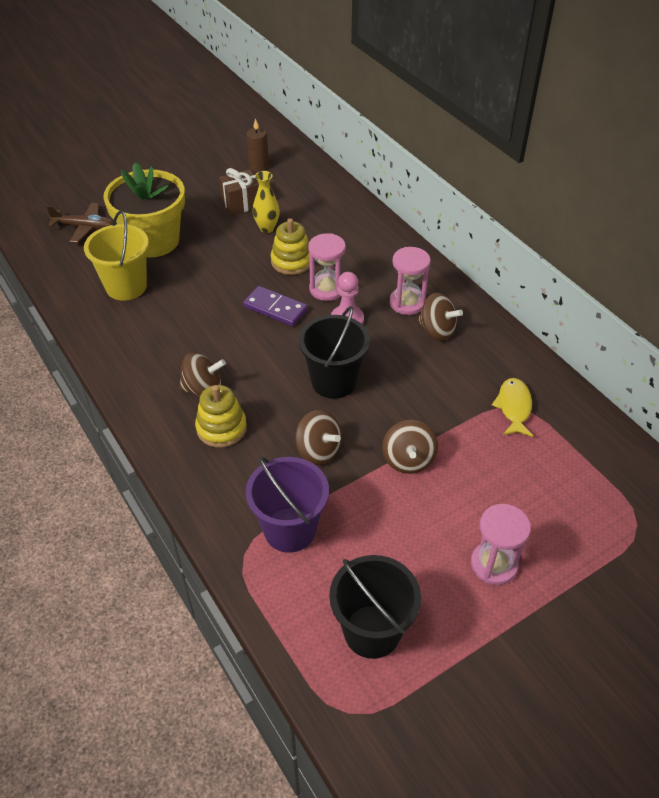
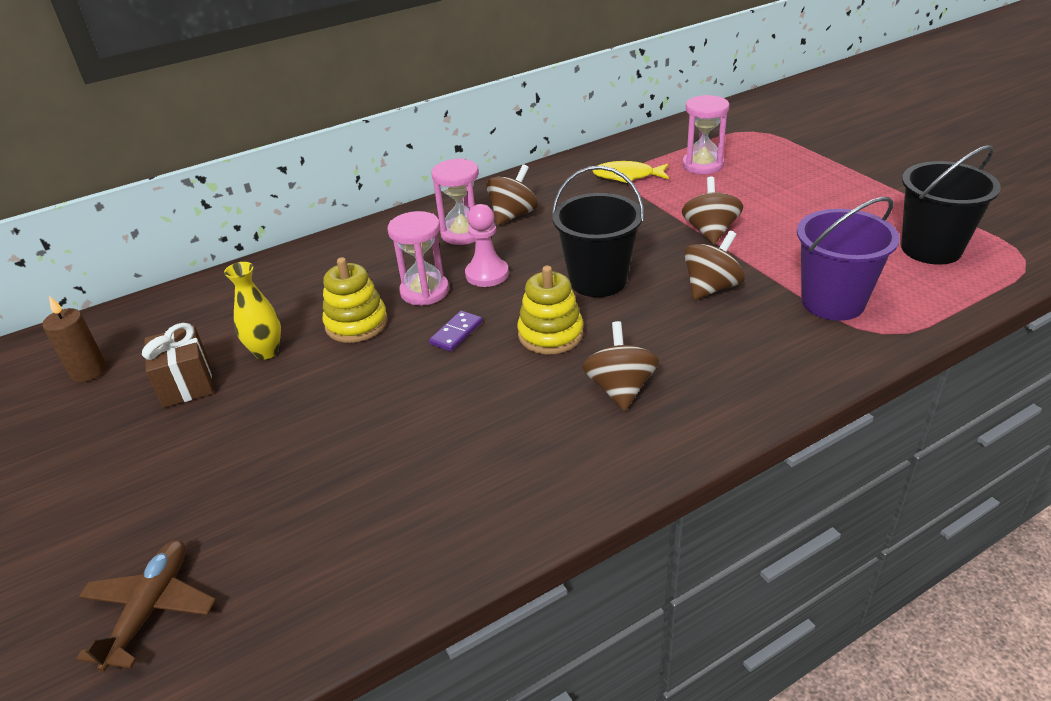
camera: 85 degrees left, 10 degrees down
yellow bucket [84,210,149,301] -> none
yellow flower pot [103,162,185,257] -> none
yellow stacking toy [195,385,247,448] -> yellow stacking toy moved to [517,266,583,354]
purple domino [243,286,308,326] -> purple domino [429,311,482,352], size x0.64
brown spinning top [382,420,438,474] -> brown spinning top turned 90 degrees counterclockwise [682,177,743,244]
pink hourglass [471,504,531,585] -> pink hourglass moved to [682,95,729,174]

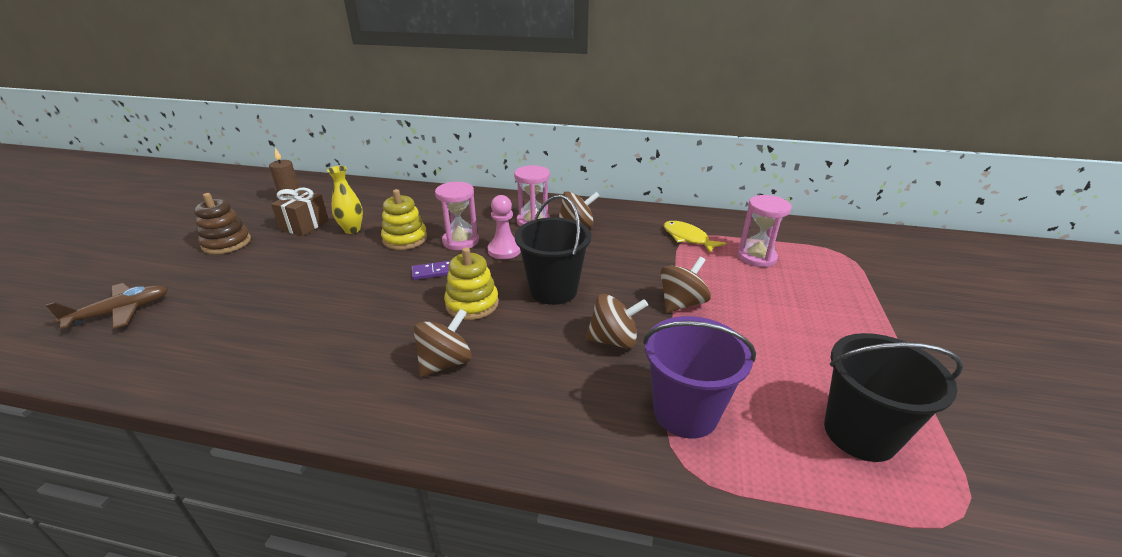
camera: 40 degrees right, 5 degrees down
none -> brown stacking toy [194,193,251,254]

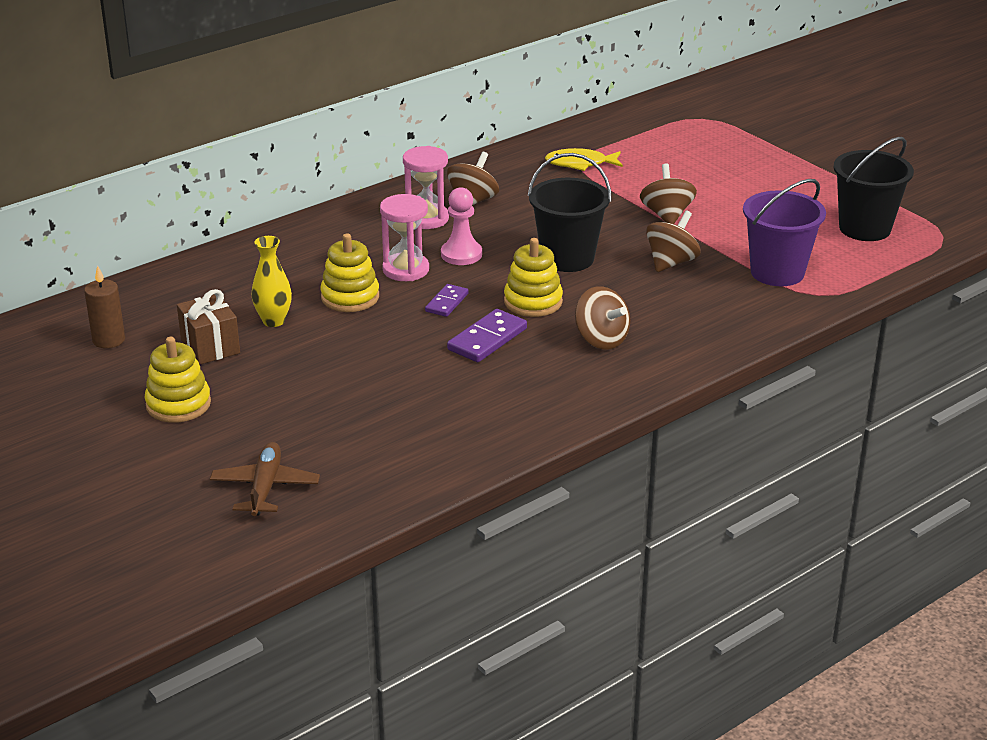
camera: 50 degrees left, 0 degrees up
brown stacking toy [194,193,251,254] -> yellow stacking toy [145,337,211,423]
brown spinning top [414,309,472,377] -> brown spinning top turned 150 degrees clockwise [575,286,630,349]
pink hourglass [737,195,791,267] -> none
none -> purple domino [447,309,527,362]

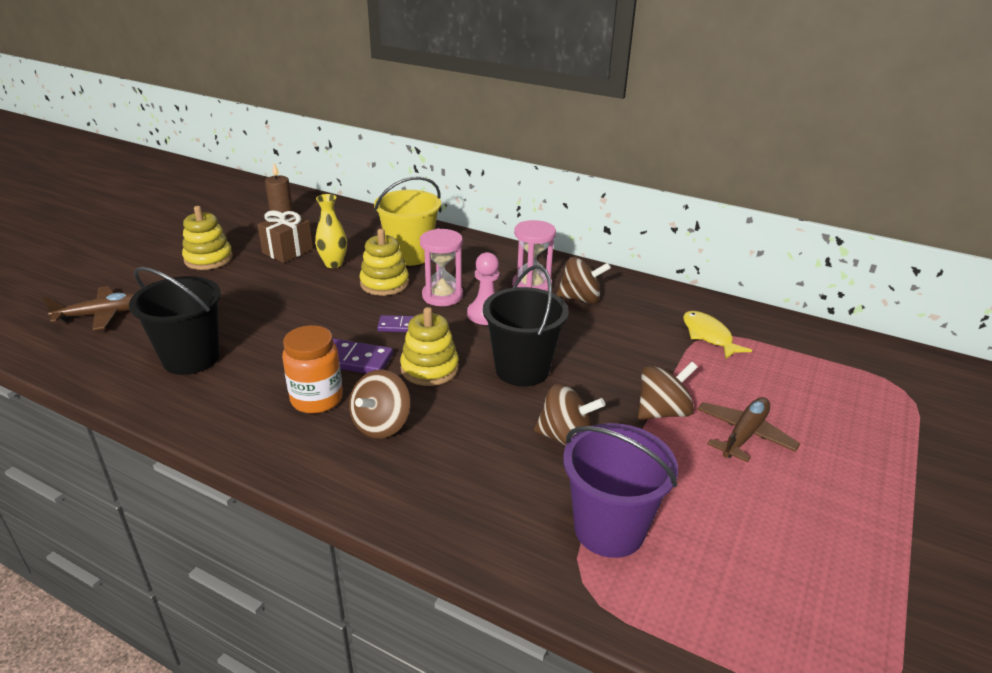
camera: 65 degrees right, 0 degrees up
black bucket [834,137,914,241] -> black bucket moved to [129,267,221,375]
none -> orange jar [282,325,343,414]
none -> yellow bucket [374,176,441,266]
none -> brown plane [697,397,800,462]

